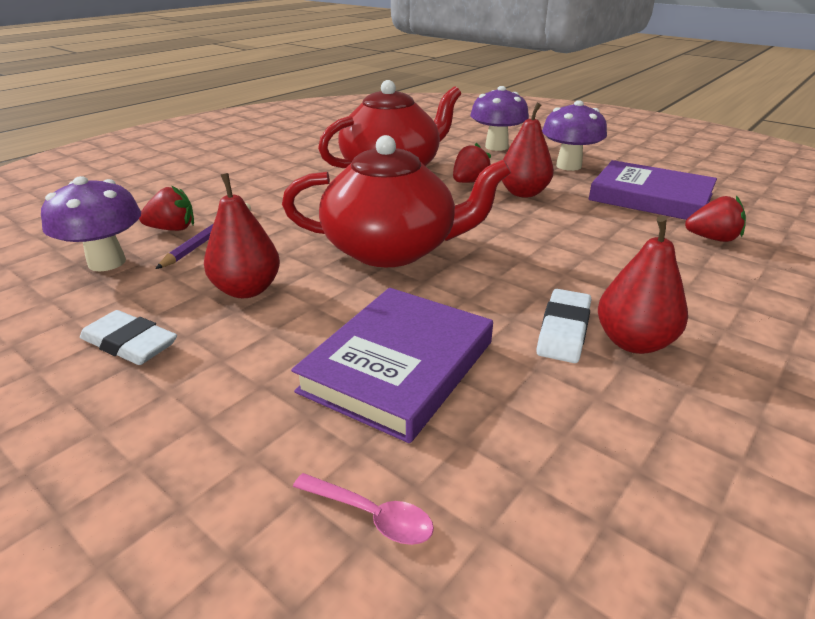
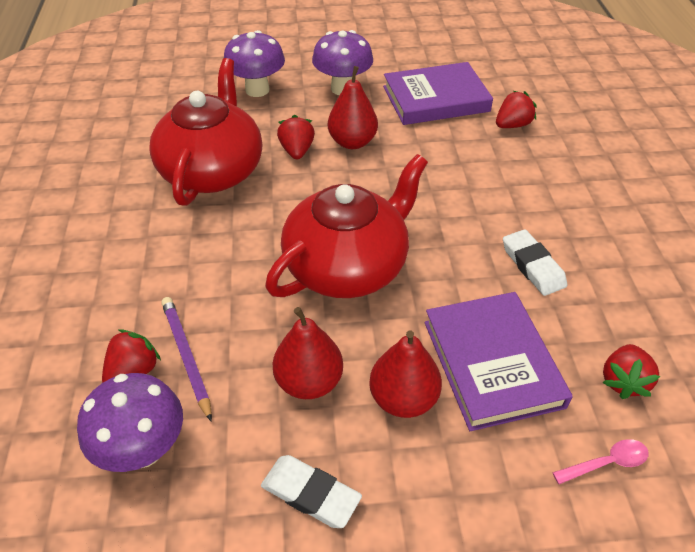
camera: 45 degrees left, 15 degrees up
white eraser [80,310,177,365] -> white eraser turned 45 degrees clockwise [261,455,362,528]
red pear [598,216,688,354] -> red pear moved to [369,330,442,418]
none -> red strawberry [602,344,660,399]

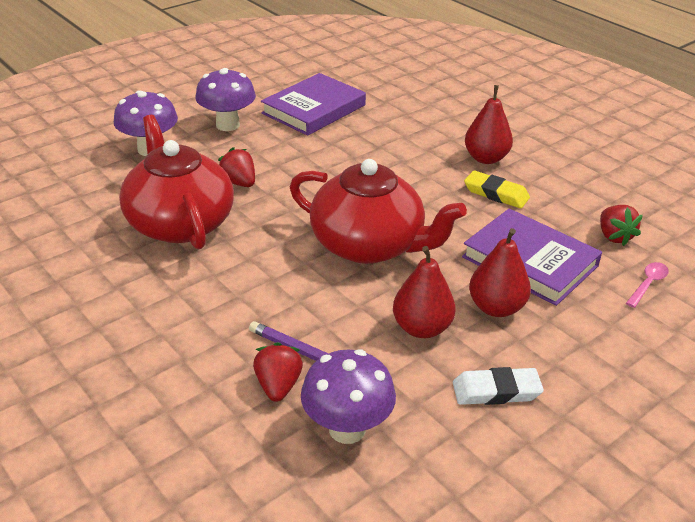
camera: 35 degrees left, 10 degrees down
red teapot [265,154,428,298] -> red teapot turned 105 degrees clockwise [290,159,467,264]
red pear [328,66,378,149] -> red pear moved to [465,85,513,164]
red strawberry [496,91,537,128] -> none
white eraser [503,229,567,296] -> yellow eraser [464,170,530,208]

